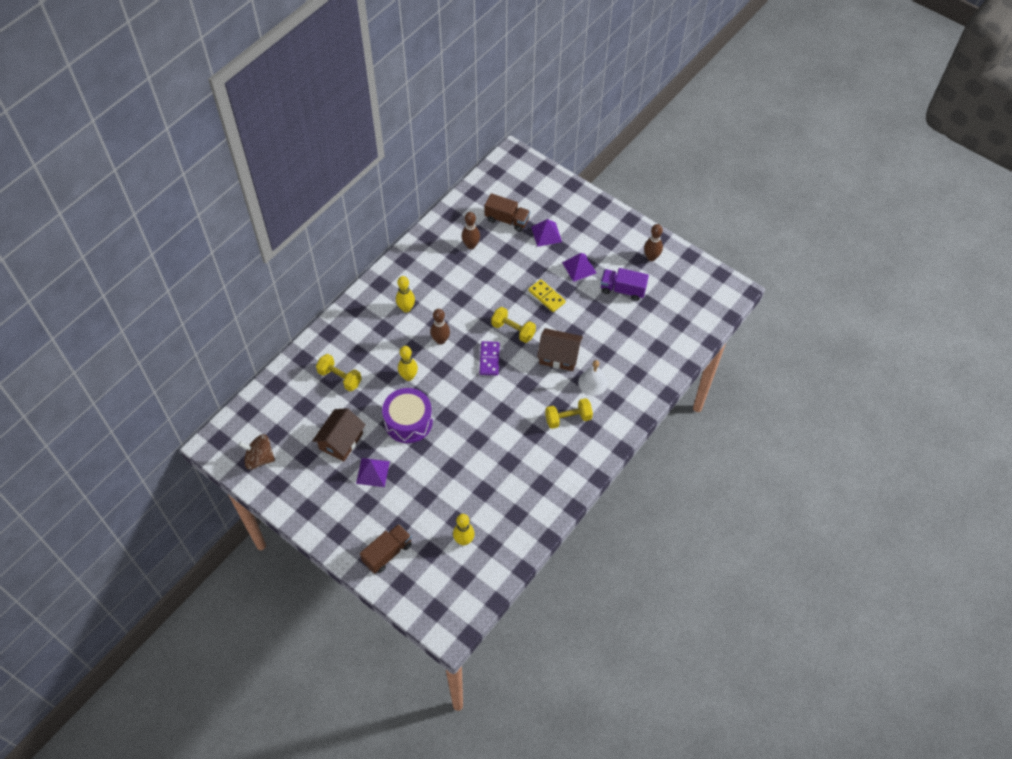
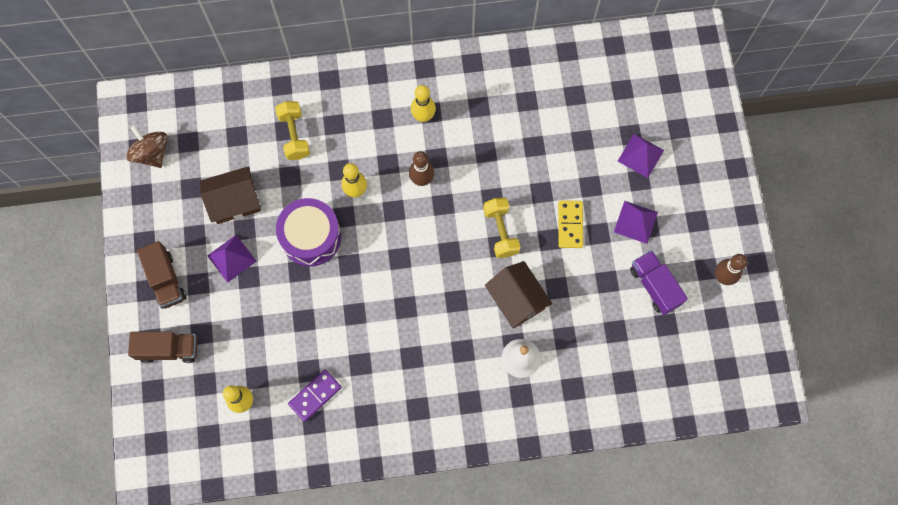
camera: 45 degrees right, 15 degrees up
brown bowling pin [462,212,480,249] -> none
purple domino [479,341,500,375] -> purple domino moved to [288,370,342,422]
brown truck [484,193,530,232] -> brown truck moved to [137,241,187,309]
yellow dumbbell [545,398,593,429] -> none

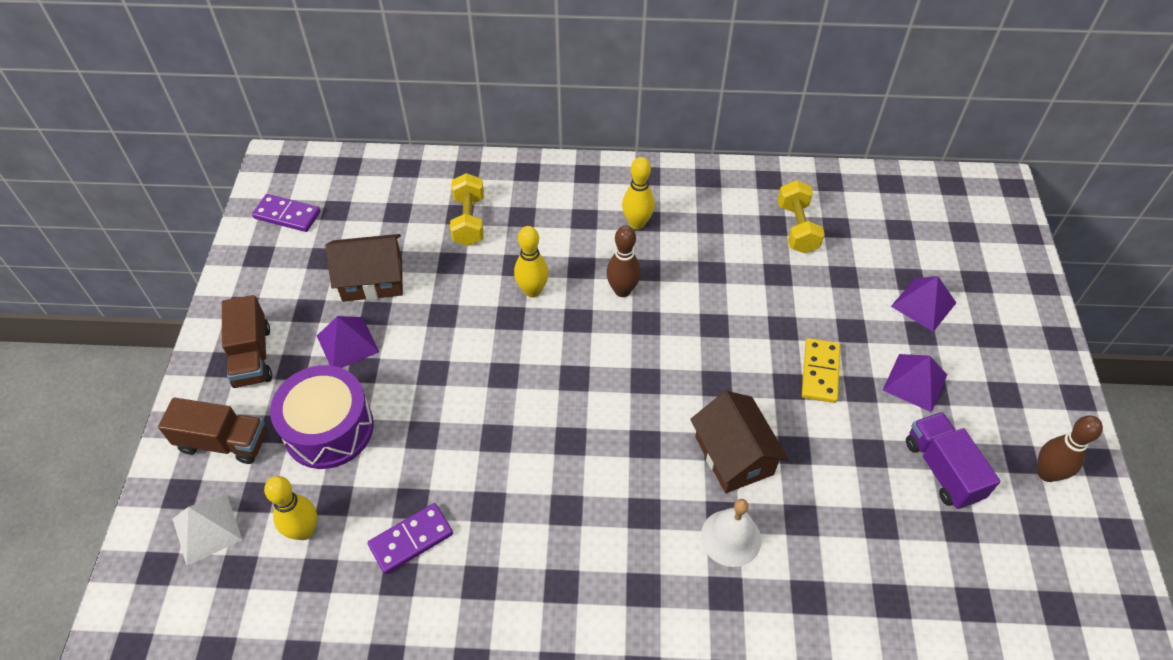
camera: 10 degrees right, 20 degrees down
brown spinning top [126,125,167,168] -> purple domino [252,194,320,232]
purple drum [276,198,341,266] -> purple drum moved to [270,365,374,469]
yellow dumbbell [483,198,520,258] -> yellow dumbbell moved to [778,180,825,253]
none -> white pyramid [173,495,242,566]

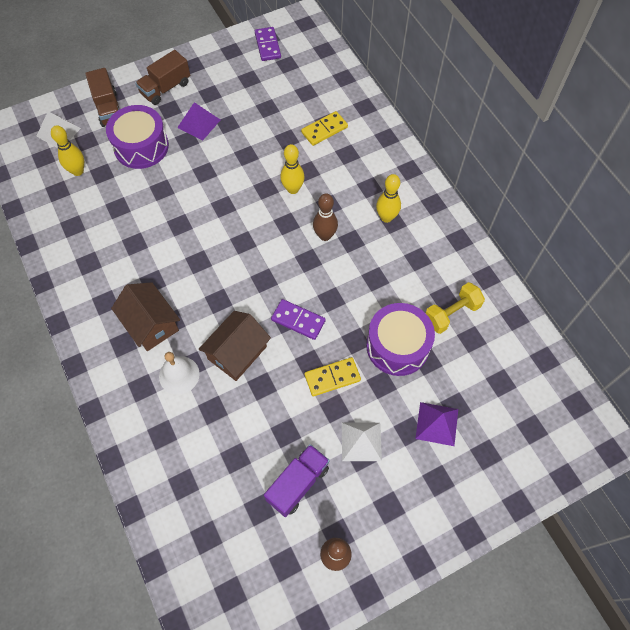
camera: 60 degrees right, 10 degrees up
brown house [325,234,403,302] -> brown house moved to [111,282,180,351]
purple domino [367,503,453,574] -> purple domino moved to [271,299,326,340]
yellow dumbbell [450,173,484,246] -> yellow domino [301,111,348,146]
purple pyramid [883,354,947,412] -> white pyramid [342,423,382,461]
none -> purple drum [366,303,435,376]

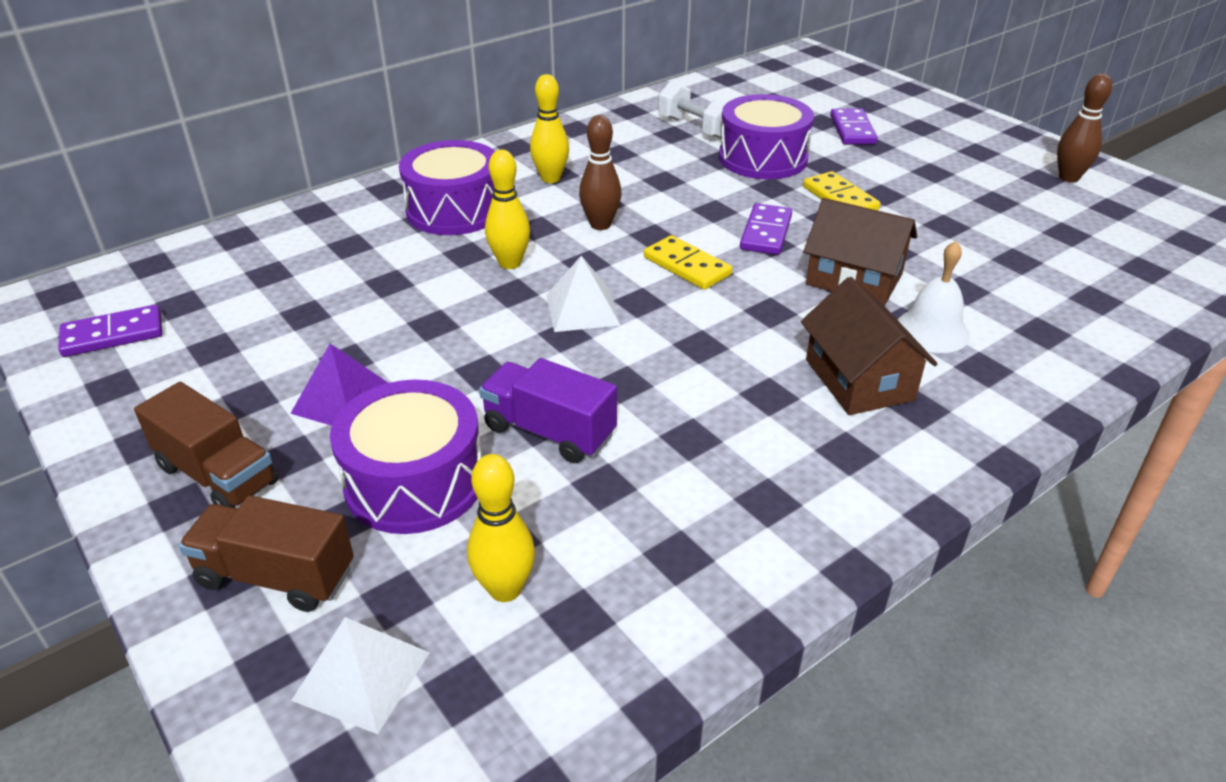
camera: 100 degrees left, 25 degrees down
brown truck [85,68,119,127] -> brown truck turned 135 degrees counterclockwise [179,495,354,612]
brown house [111,282,180,351] -> brown house turned 60 degrees counterclockwise [801,277,938,415]
purple truck [264,444,330,517] -> purple truck moved to [479,358,617,463]
yellow domino [301,111,348,146] -> yellow domino moved to [644,235,732,290]
white pyramid [342,423,382,461] -> white pyramid moved to [546,256,620,332]
purple pyramid [415,402,458,446] -> purple domino [830,109,878,145]
yellow dumbbell [426,282,485,334] -> white dumbbell [658,81,727,139]
none -> purple drum [399,140,495,235]

